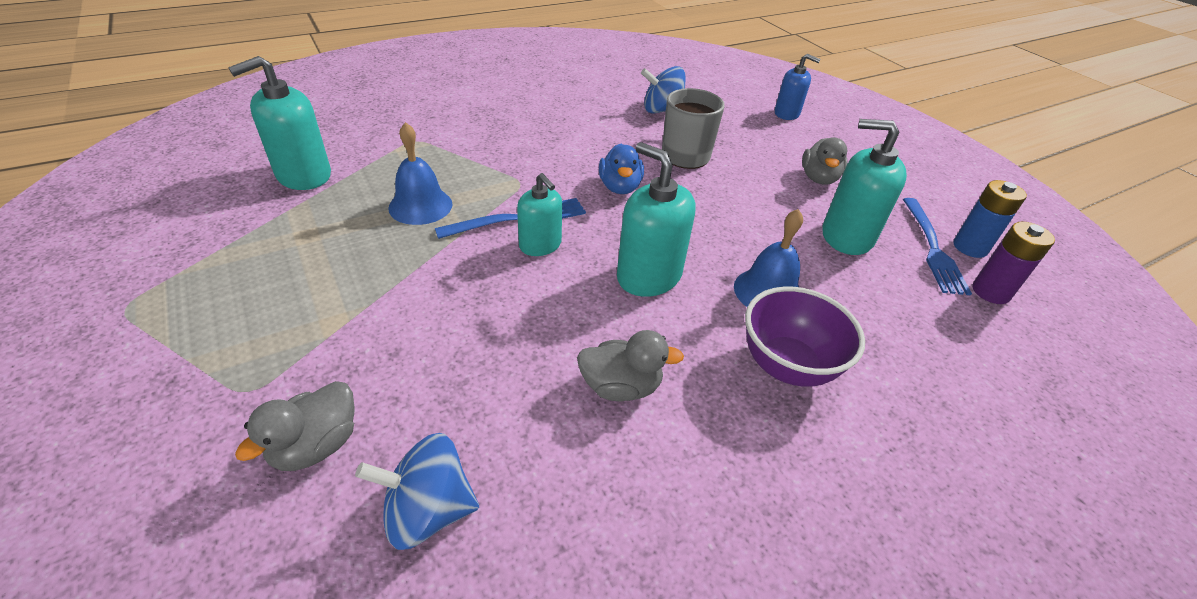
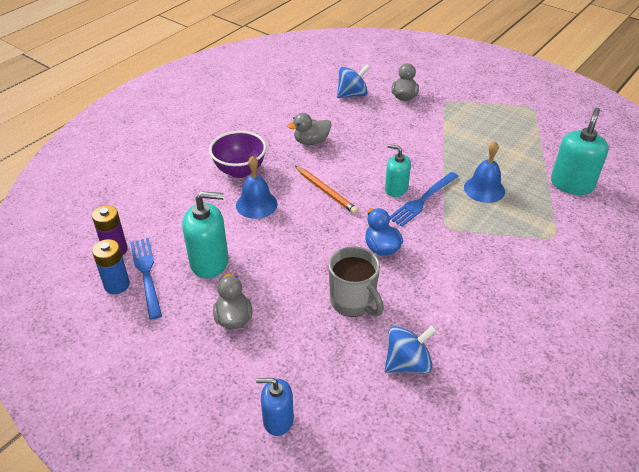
camera: 160 degrees right, 0 degrees up
turquoise soap dispenser [617,142,696,297] -> orange pencil [295,166,358,214]

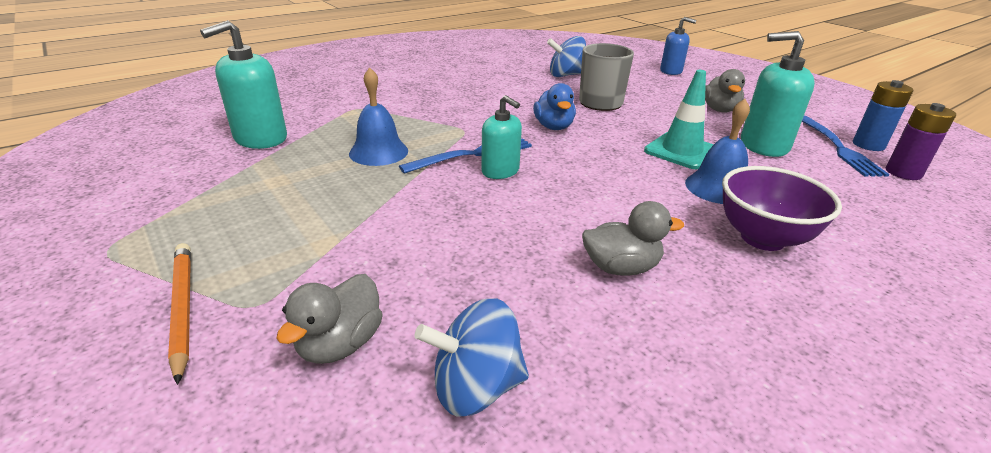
camera: 165 degrees left, 10 degrees down
orange pencil [295,166,358,214] -> orange pencil moved to [168,243,191,385]
none -> turquoise traffic cone [644,70,714,169]

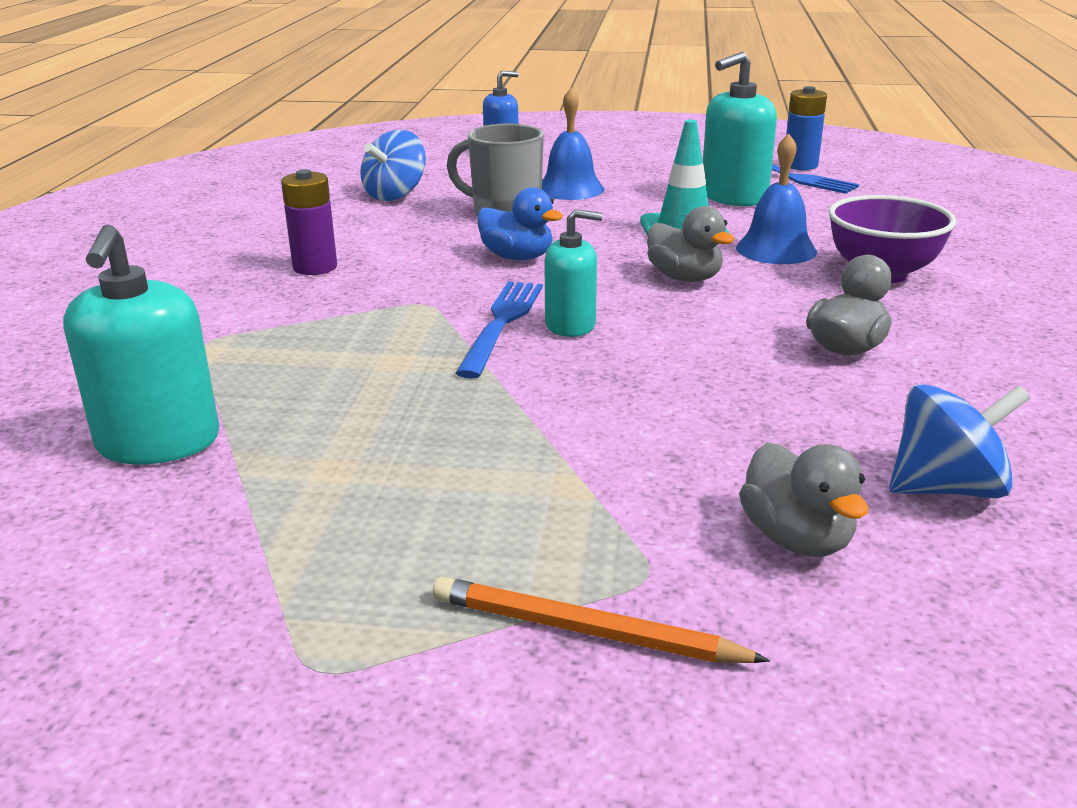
camera: 45 degrees left, 5 degrees down
blue bell [349,67,408,166] -> blue bell moved to [542,88,604,200]
blue spinning top [415,298,529,417] -> blue spinning top turned 135 degrees counterclockwise [889,384,1030,498]
grey duck [705,69,745,112] -> grey duck moved to [647,206,735,282]
purple battery [886,103,956,180] -> purple battery moved to [281,169,337,275]

